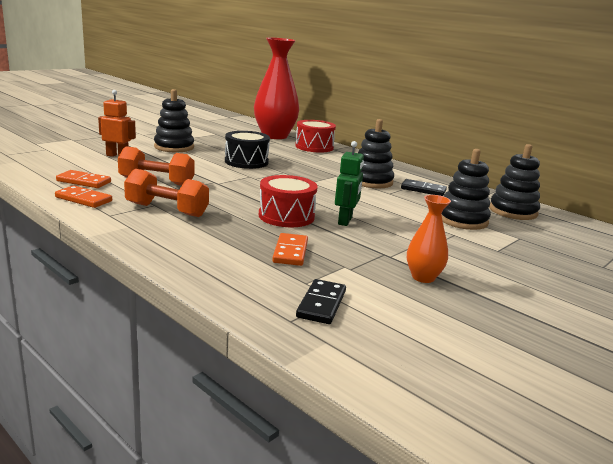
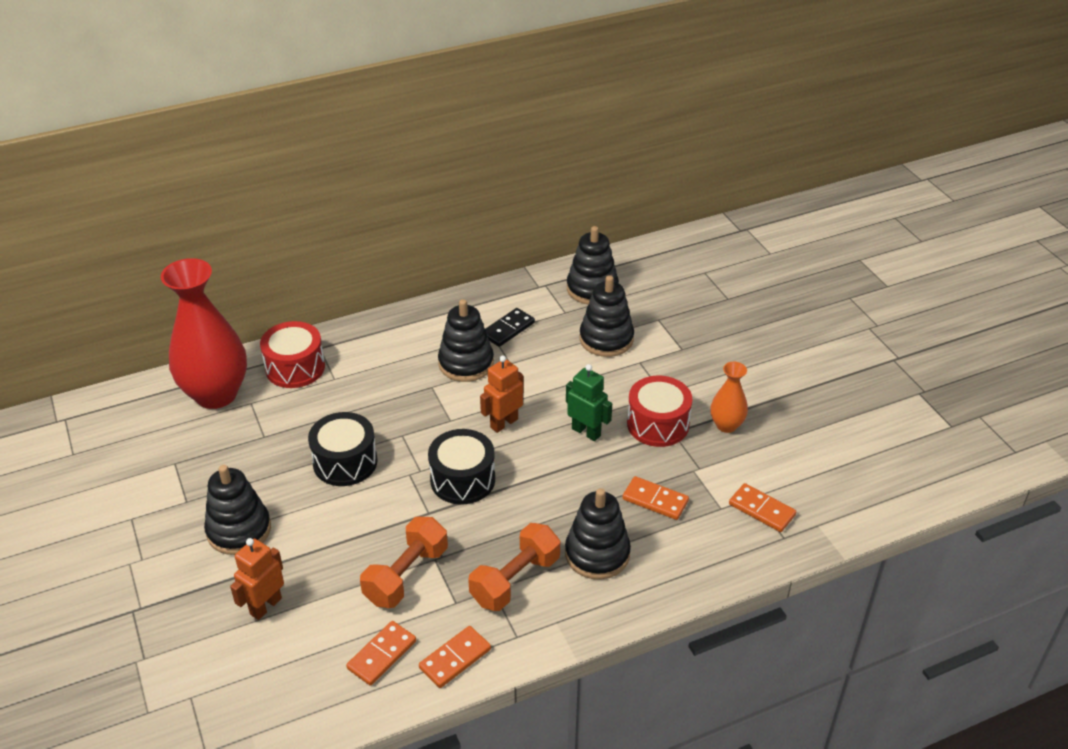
camera: 65 degrees left, 20 degrees up
red drum [259,175,317,227] -> red drum moved to [627,376,693,447]
black domino [296,279,346,324] -> orange domino [729,483,796,532]
none -> black drum [428,429,495,505]
none -> orange robot [480,355,524,433]
none -> black stacking toy [565,488,631,580]

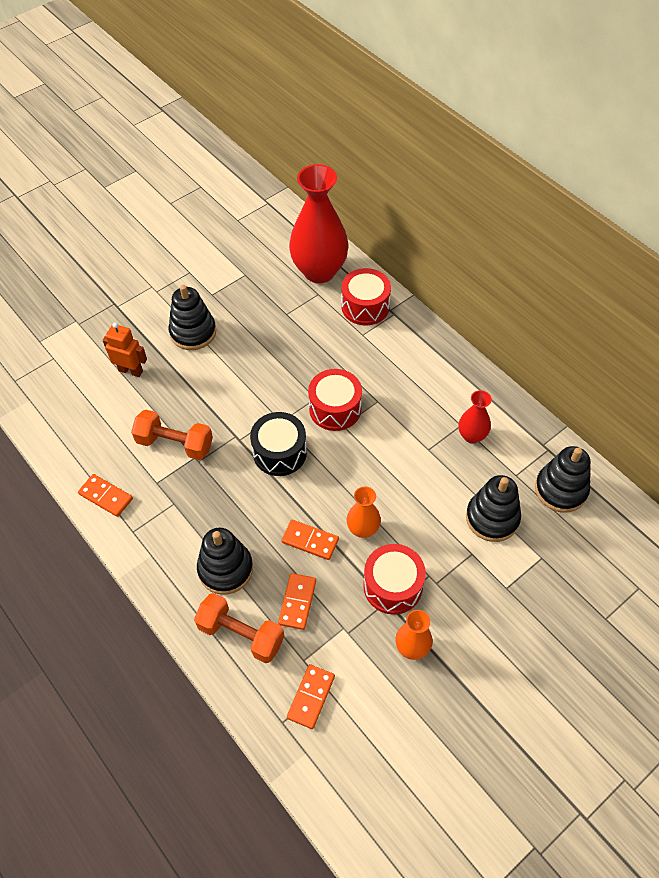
camera: 75 degrees right, 15 degrees up
black drum [308,412,378,486] -> none
orange domino [346,621,416,686] -> orange domino moved to [281,520,339,560]
black stacking toy [438,299,494,382] -> none
orange dumbbell [468,523,560,611] -> orange dumbbell moved to [194,593,284,663]
orange robot [480,355,524,433] -> none
black domino [485,308,535,347] -> red vase [459,390,492,444]
green robot [566,364,612,441] -> orange vase [347,486,381,538]
none -> red drum [308,369,362,431]

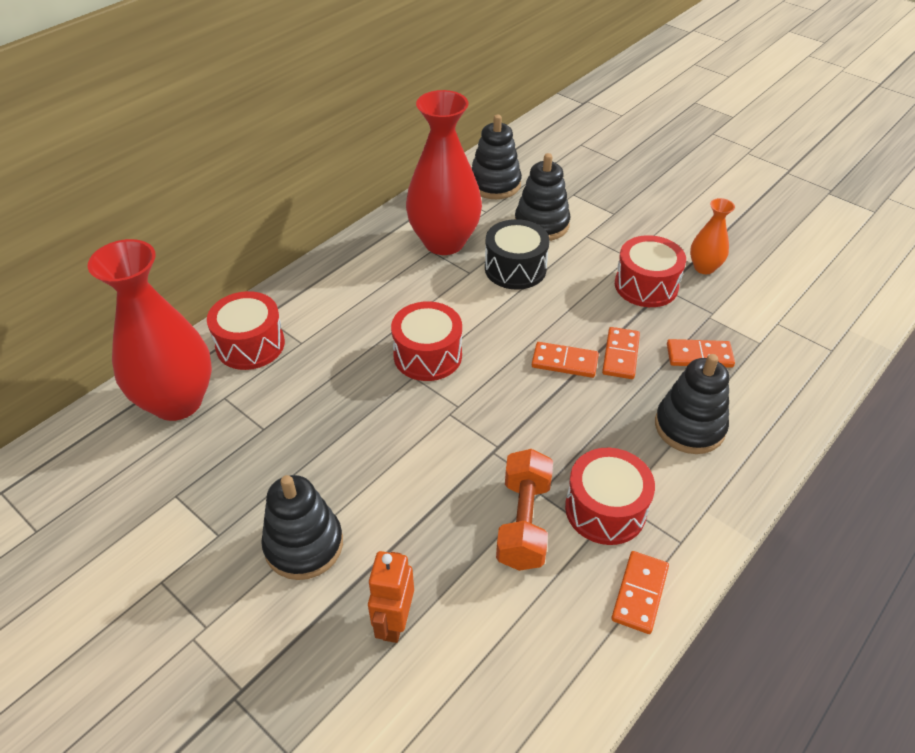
camera: 100 degrees left, 10 degrees down
orange dumbbell [194,593,284,663] -> none
black drum [250,412,307,476] -> black drum moved to [485,219,550,290]
orange domino [287,664,335,729] -> orange domino moved to [532,342,599,378]
orange vase [347,486,381,538] -> none
red vase [459,390,492,444] -> red vase [406,90,482,255], size x2.07
none -> red drum [565,448,655,545]

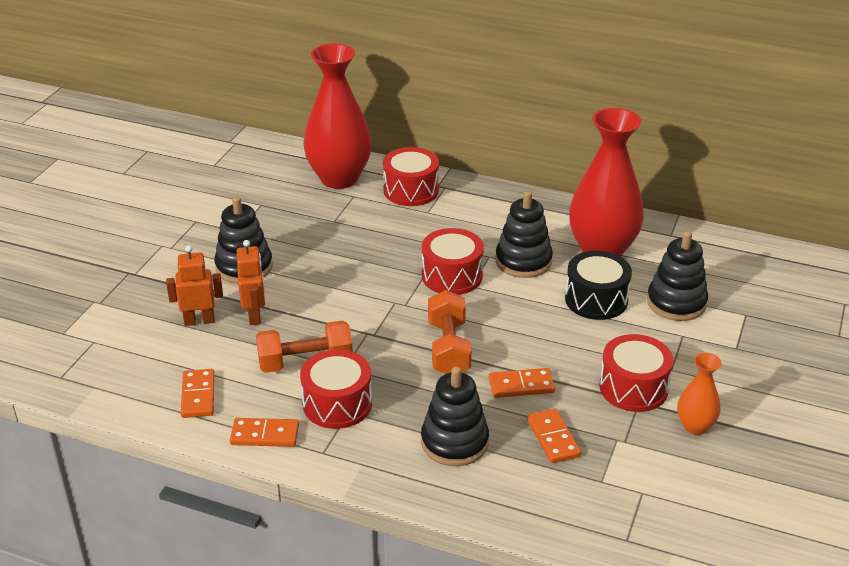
camera: 70 degrees right, 10 degrees down
black stacking toy [472,114,522,199] -> black stacking toy moved to [495,191,553,278]
orange domino [532,342,599,378] -> orange domino moved to [181,369,215,418]
none -> orange robot [237,240,265,325]
none -> orange dumbbell [428,290,472,374]

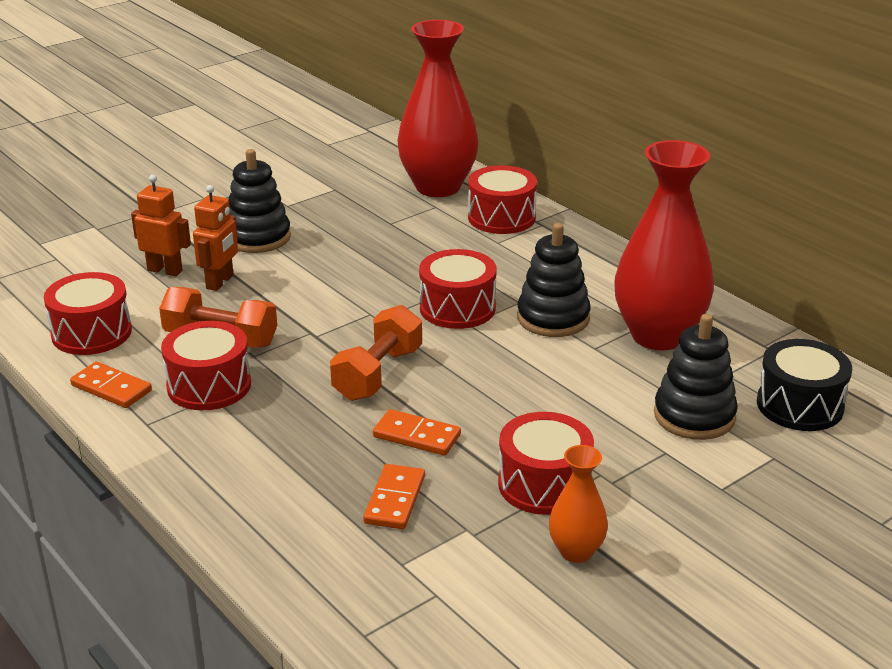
camera: 30 degrees right, 5 degrees down
orange domino [181,369,215,418] -> red drum [44,272,132,355]
black stacking toy [421,366,489,466] -> none
black drum [565,251,632,320] -> black drum moved to [757,339,852,431]

